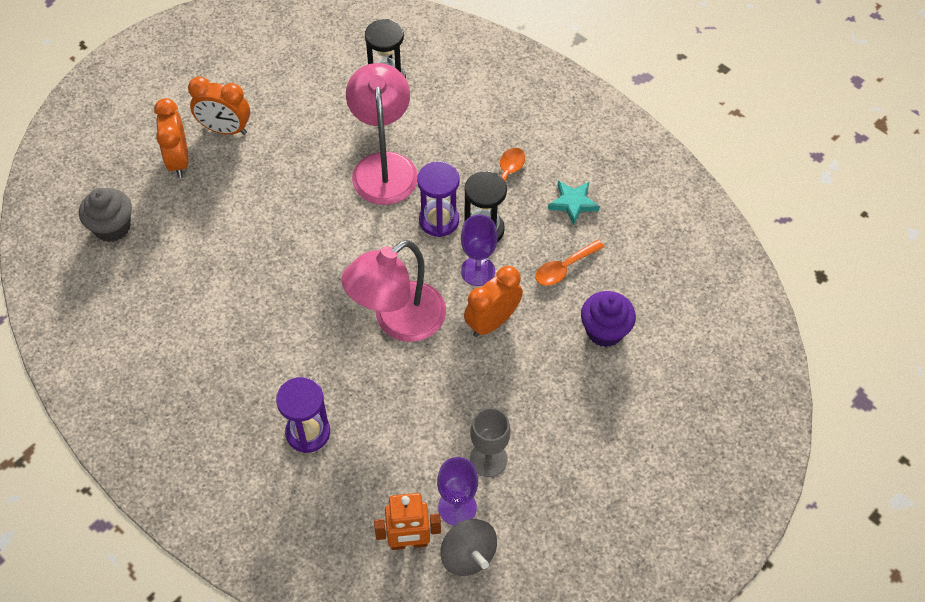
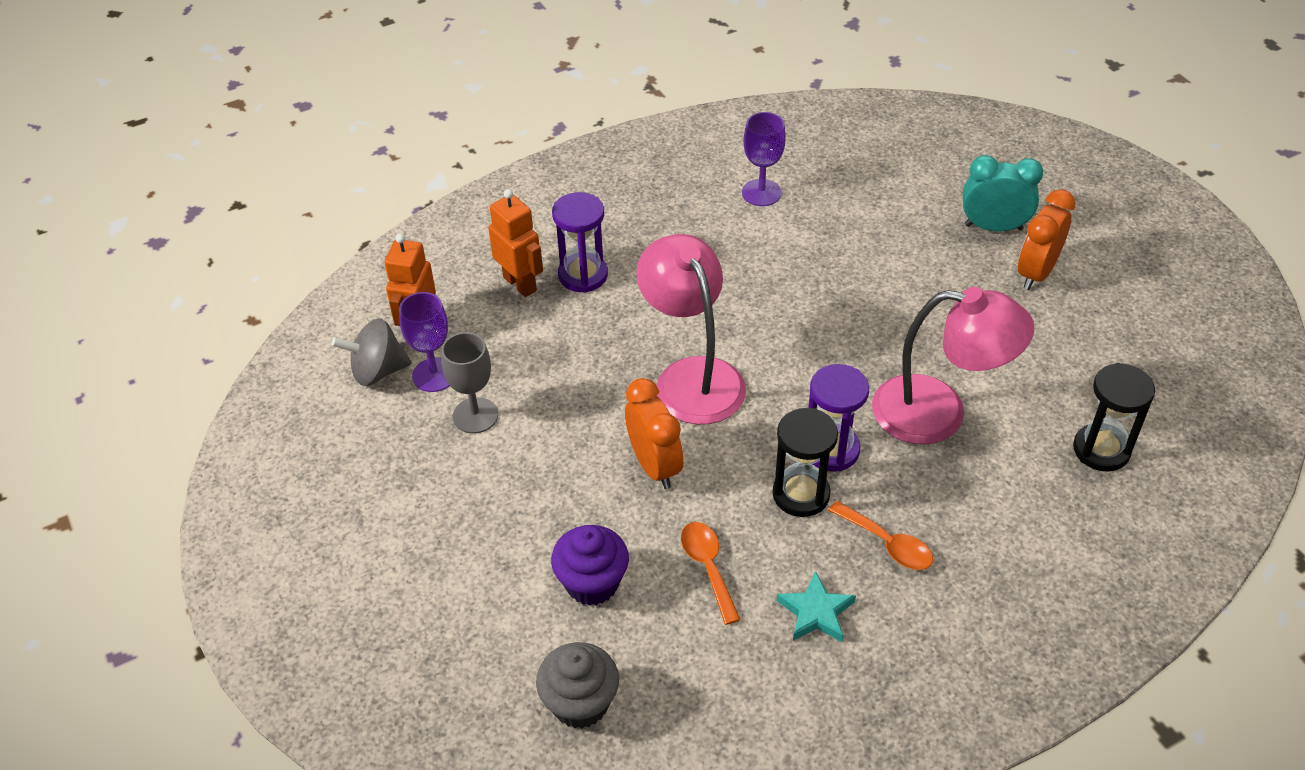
camera: 110 degrees right, 10 degrees down
grey cupcake [79,188,132,242] -> grey cupcake moved to [536,642,619,729]
orange clock [154,98,189,178] -> turquoise clock [963,155,1043,231]
purple goblet [461,215,497,286] -> purple goblet moved to [742,112,786,206]
none -> orange robot [488,189,543,297]

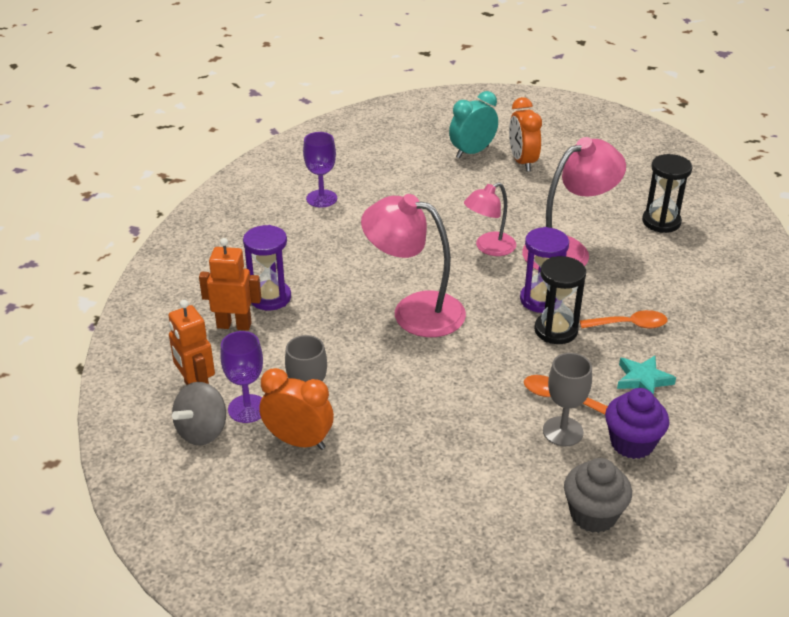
camera: 45 degrees left, 10 degrees down
purple cupcake [551,525,629,606] -> purple cupcake moved to [605,388,669,459]
orange clock [625,378,683,489] -> orange clock moved to [259,368,334,450]
none -> pink lamp [464,182,516,256]
none -> grey goblet [543,353,592,446]

